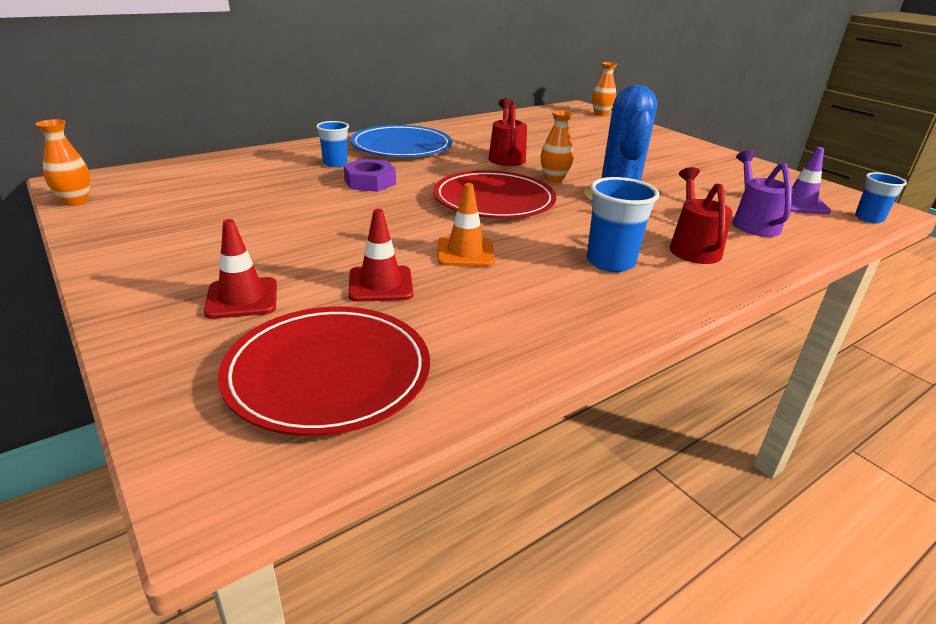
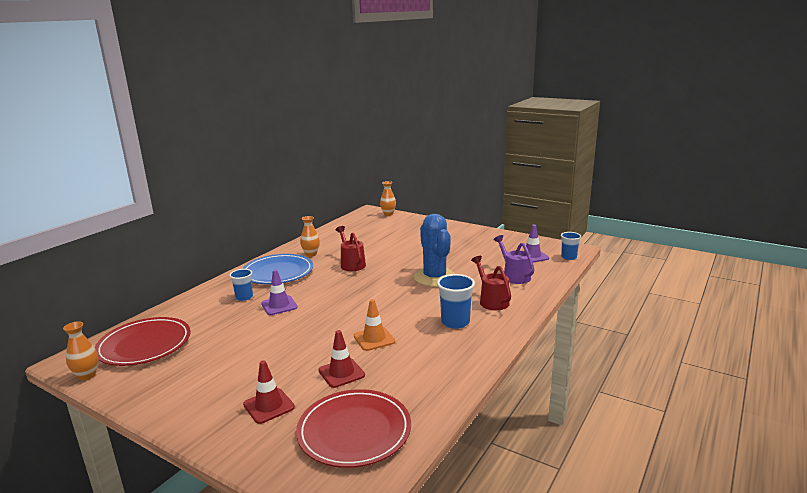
camera: 20 degrees left, 10 degrees down
purple nut [344,159,396,192] -> purple traffic cone [261,270,298,315]
red plate [433,170,556,219] -> red plate moved to [95,317,191,366]
orange vase [541,110,574,183] -> orange vase moved to [300,216,320,257]

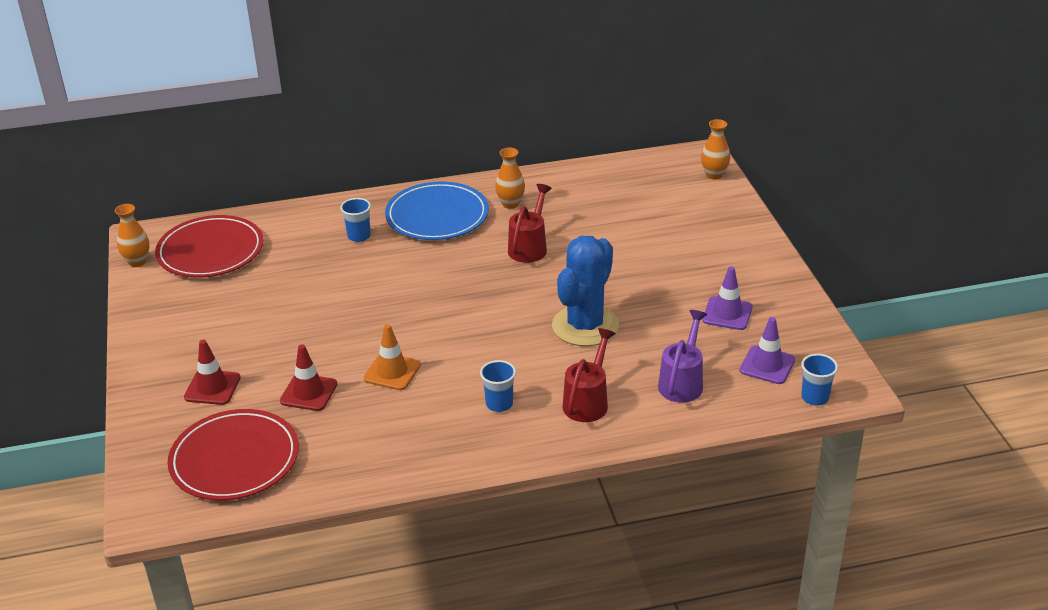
camera: 45 degrees right, 15 degrees up
purple traffic cone [261,270,298,315] -> purple traffic cone moved to [703,266,753,330]
blue cup [437,274,475,329] -> blue cup [480,360,516,412], size x0.66

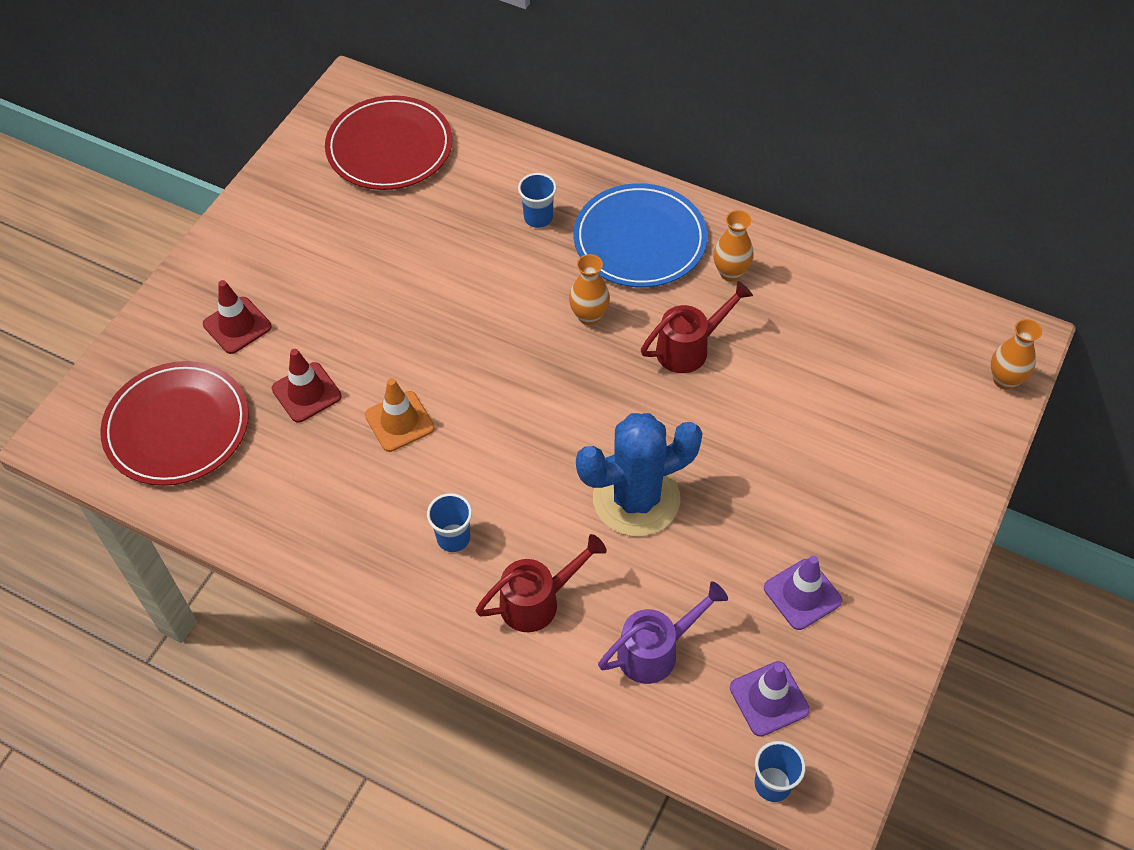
camera: 40 degrees right, 20 degrees up
orange vase [115,204,149,267] -> orange vase moved to [569,254,610,325]

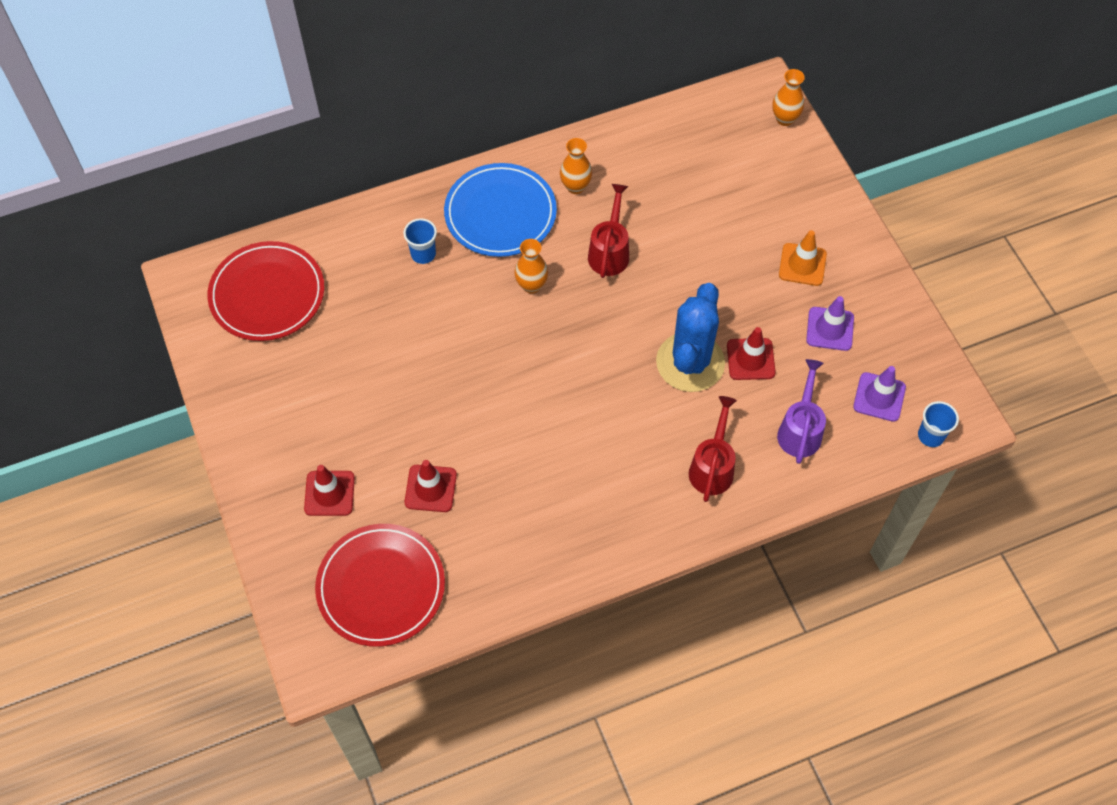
camera: 50 degrees left, 5 degrees up
orange traffic cone [365,378,435,452] -> orange traffic cone moved to [779,230,827,286]
blue cup [427,493,472,552] -> none
none -> red traffic cone [727,327,776,380]

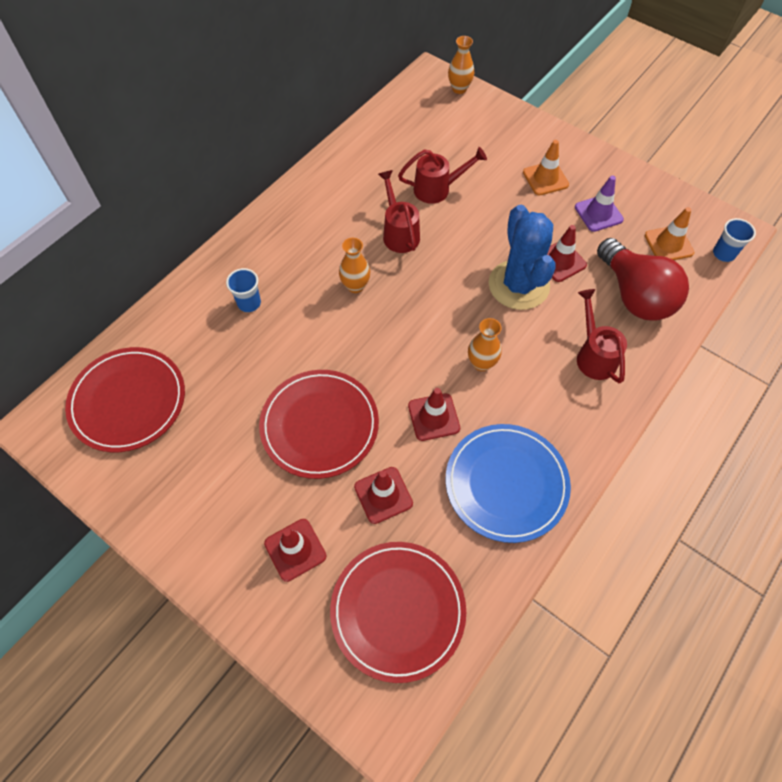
camera: 30 degrees left, 0 degrees up
blue plate [444,163,557,257] -> blue plate moved to [446,424,571,543]
orange vase [560,138,592,194] -> orange vase moved to [468,318,502,371]
purple watering can [777,359,826,464] -> red light bulb [597,238,689,321]
purple traffic cone [853,366,906,422] -> orange traffic cone [645,207,694,260]
none -> red plate [259,370,379,479]
none -> red watering can [398,147,487,204]
none -> red traffic cone [408,388,460,441]

